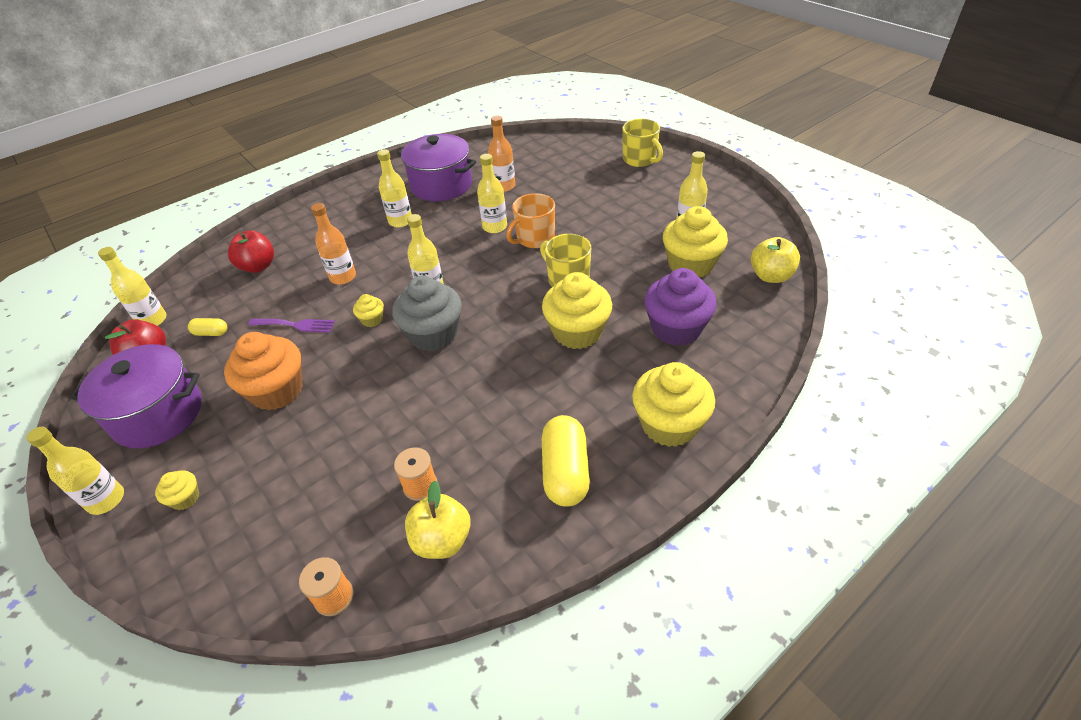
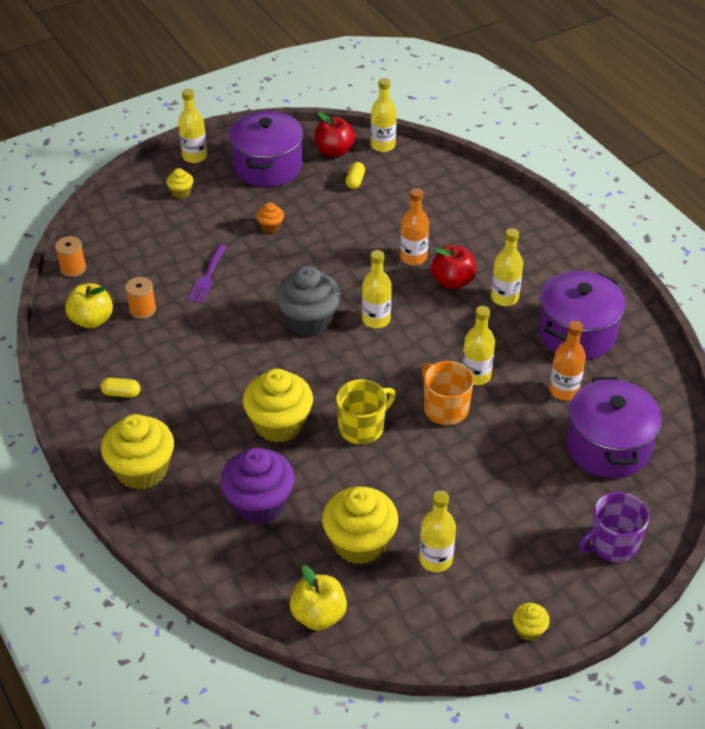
camera: 95 degrees right, 0 degrees up
orange cupcake [224,332,303,410] -> orange cupcake [256,202,284,233], size x0.46
red apple [228,230,274,273] -> red apple moved to [431,245,476,289]
purple fork [248,319,335,333] -> purple fork moved to [188,245,227,303]
yellow cupcake [353,294,384,327] -> yellow cupcake moved to [513,603,550,641]
yellow capsule [542,415,590,507] -> yellow capsule [100,378,140,398], size x0.50
yellow mug [622,119,663,167] -> purple mug [579,492,649,562]
none -> purple pot [566,377,662,478]

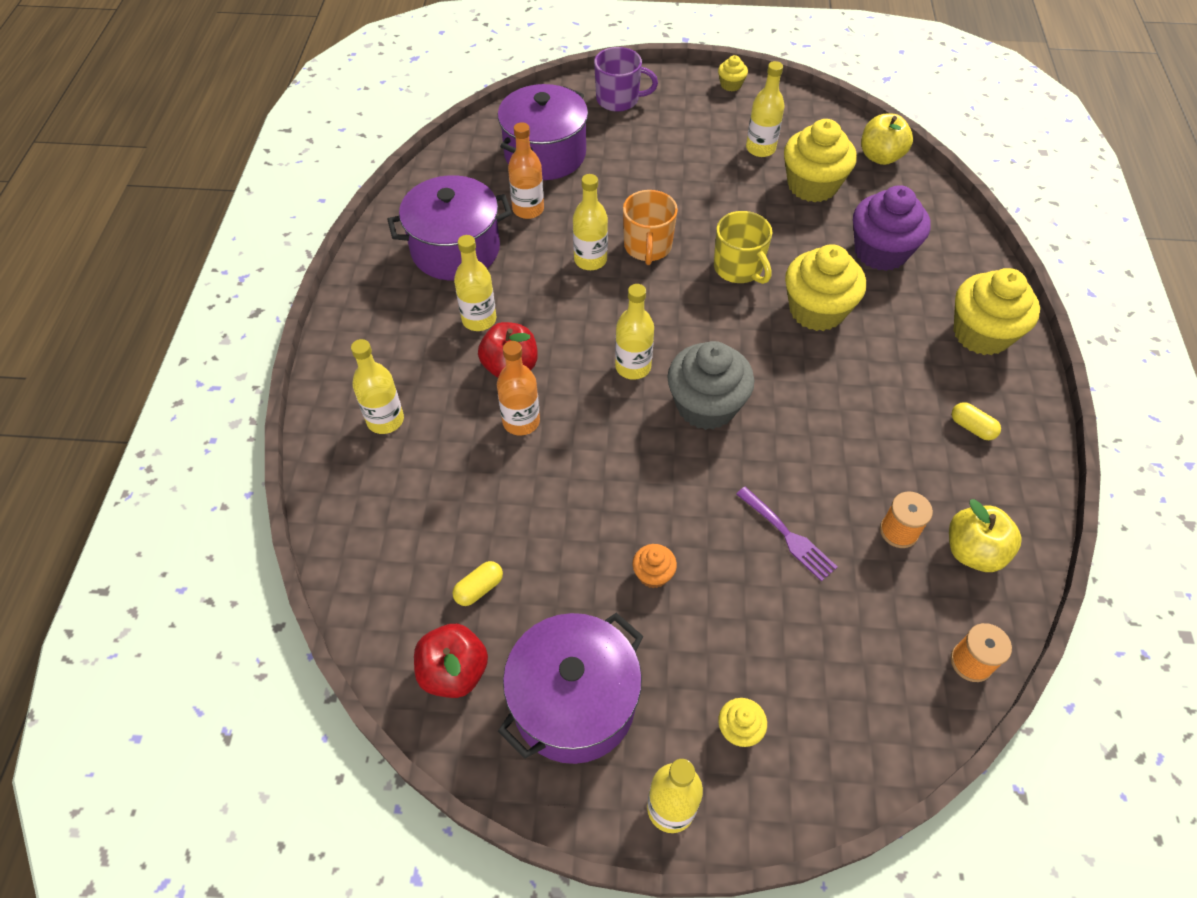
camera: 145 degrees left, 10 degrees up
purple fork [188,245,227,303] -> purple fork turned 90 degrees clockwise [736,487,837,582]
yellow mug [336,379,396,444] -> yellow mug turned 120 degrees counterclockwise [714,211,772,284]
yellow bottle [371,78,397,152] -> yellow bottle moved to [351,339,404,434]

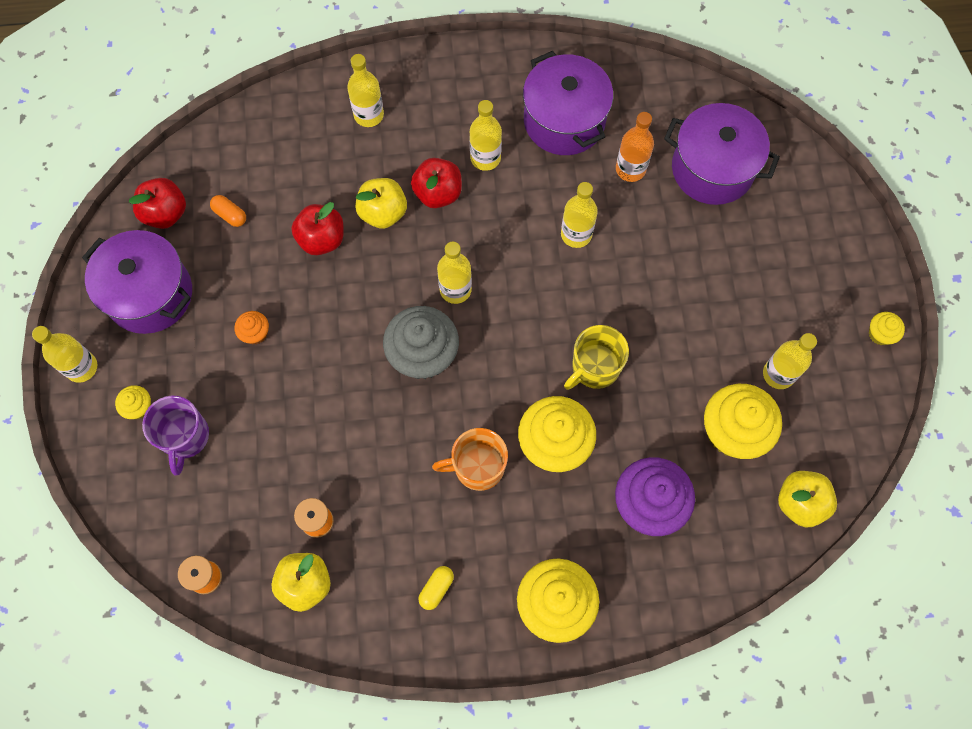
camera: 80 degrees right, 15 degrees up
yellow capsule [452,561,503,606] -> orange capsule [210,195,246,227]
orange bottle [497,341,540,436] -> yellow apple [355,178,407,229]
purple mug [594,47,658,112] -> purple mug moved to [142,396,209,475]
orange mug [623,190,678,265] -> orange mug moved to [432,428,508,491]
purple fork [736,487,837,582] -> none
none -> red apple [291,202,344,255]

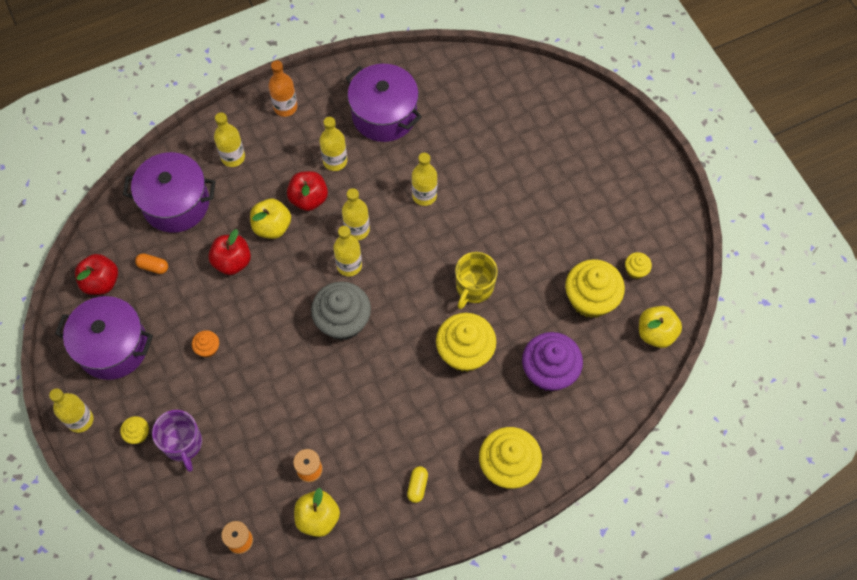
camera: 20 degrees left, 5 degrees down
orange mug [432,428,508,491] -> none
orange bottle [616,112,654,182] -> orange bottle moved to [268,60,297,117]
purple pot [664,103,780,205] -> purple pot moved to [123,152,216,233]
yellow bottle [763,333,817,389] -> yellow bottle moved to [342,188,370,240]
yellow cupcake [869,312,905,345] -> yellow cupcake moved to [625,252,652,279]

